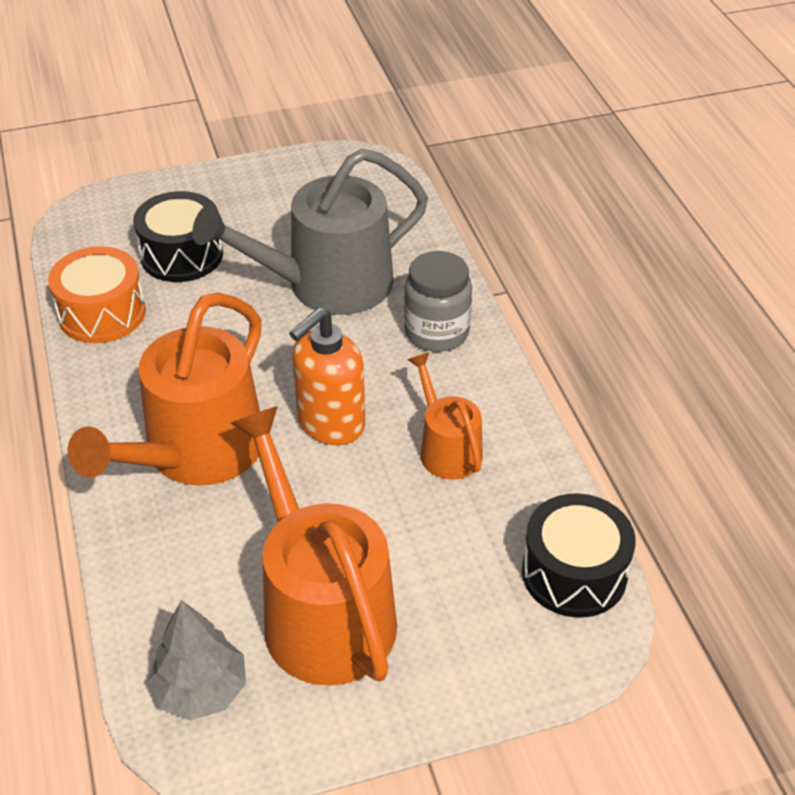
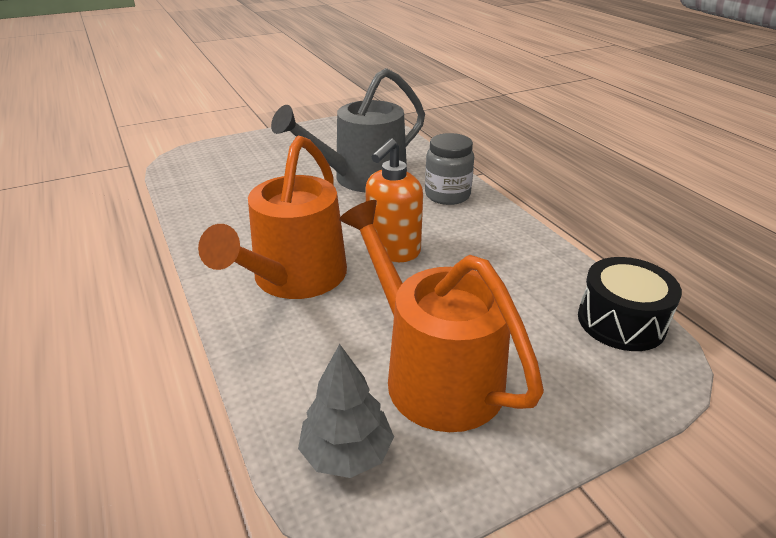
camera: 10 degrees left, 10 degrees down
orange drum [48,246,146,343] -> none
black drum [133,191,223,282] -> none
orange watering can [408,352,483,480] -> none

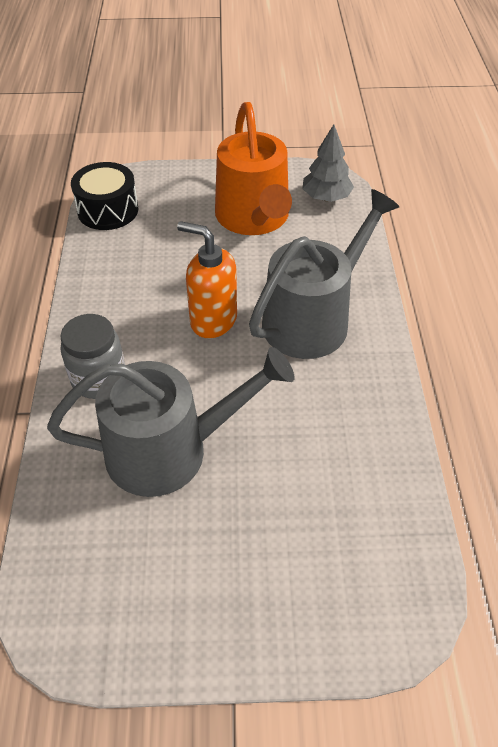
camera: 155 degrees left, 15 degrees up
orange watering can [198,136,347,299] -> grey watering can [249,189,399,359]
orange soap dispenser [365,139,423,262] -> orange soap dispenser turned 120 degrees counterclockwise [177,221,237,338]

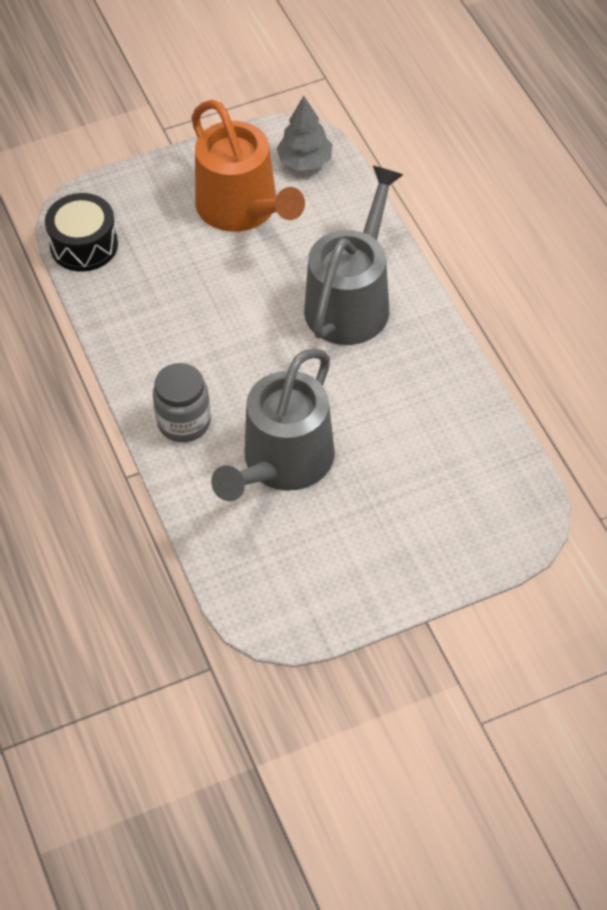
camera: 20 degrees left, 5 degrees up
grey watering can [47,347,294,497] -> grey watering can turned 150 degrees clockwise [211,348,335,501]
orange soap dispenser [177,221,237,338] -> none

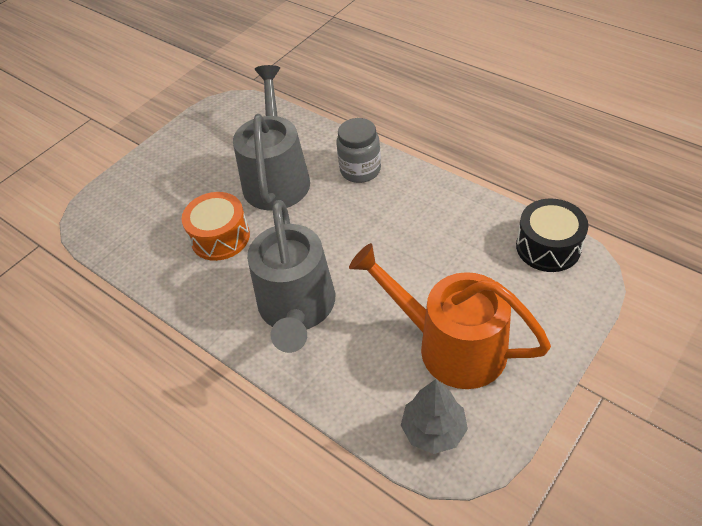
camera: 155 degrees right, 5 degrees down
none -> orange drum [182,192,250,261]

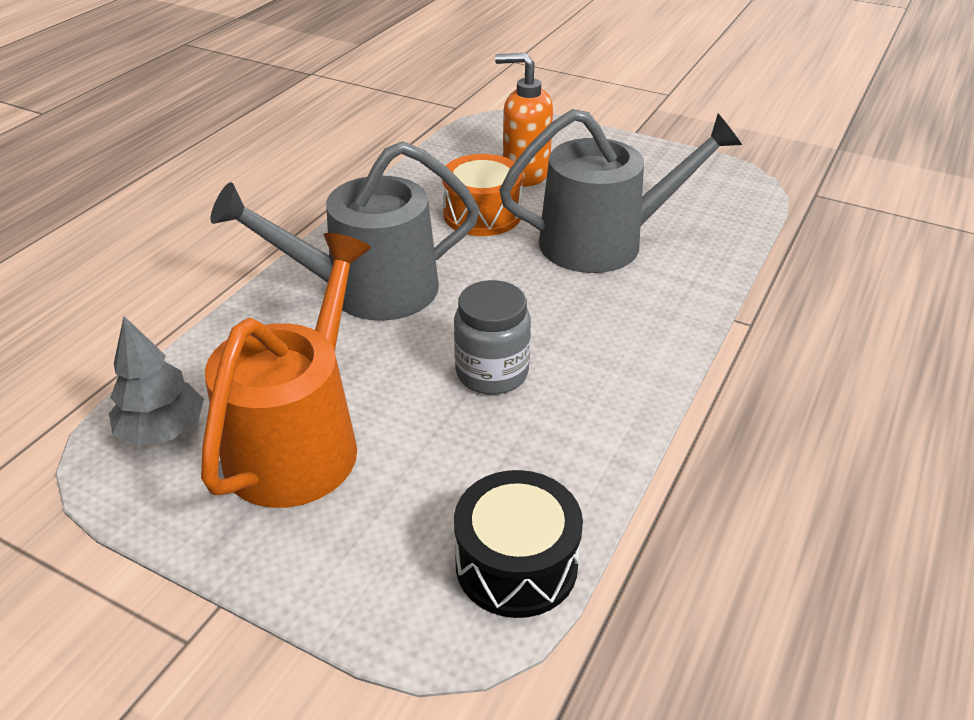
camera: 75 degrees right, 10 degrees down
grey jar [336,118,381,183] -> grey jar moved to [454,280,531,395]
none -> orange soap dispenser [495,53,553,187]

